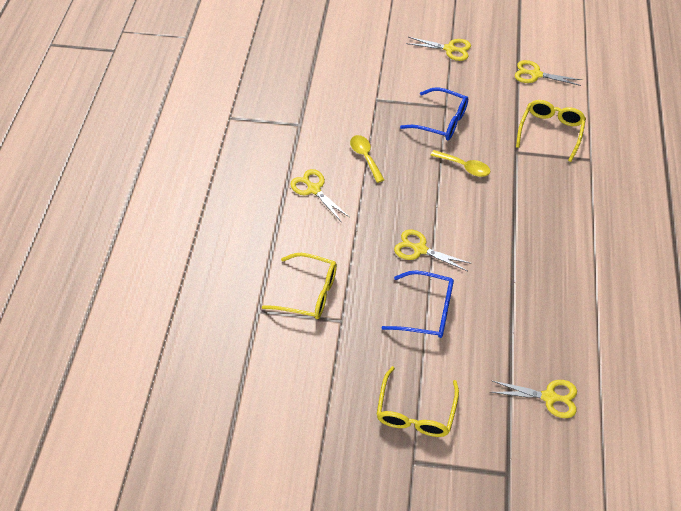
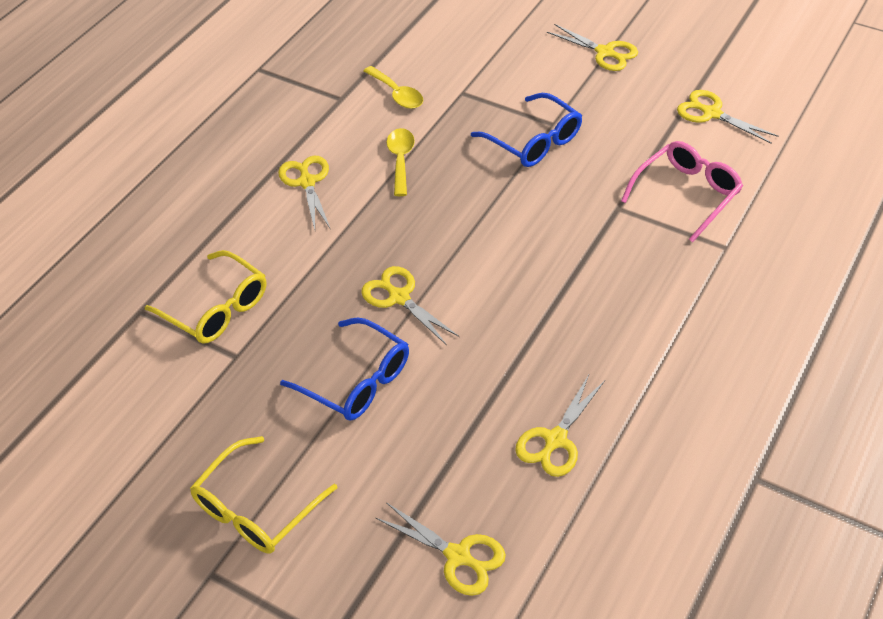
camera: 25 degrees right, 5 degrees down
yellow spoon [430,150,490,177] -> yellow spoon moved to [363,66,423,109]
yellow glasses [516,100,586,162] -> pink glasses [621,141,743,243]
none -> yellow scissors [515,375,605,477]

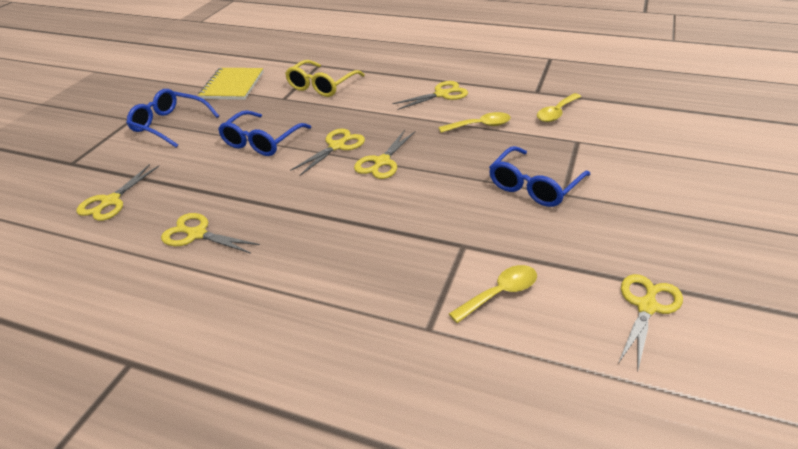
camera: 80 degrees right, 10 degrees down
yellow glasses [190,436,337,554] -> blue glasses [126,89,219,148]
yellow scissors [547,24,638,71] -> yellow scissors moved to [354,130,415,179]
pink glasses [621,141,743,243] -> yellow spoon [449,265,537,323]
none -> yellow notebook [198,68,263,100]

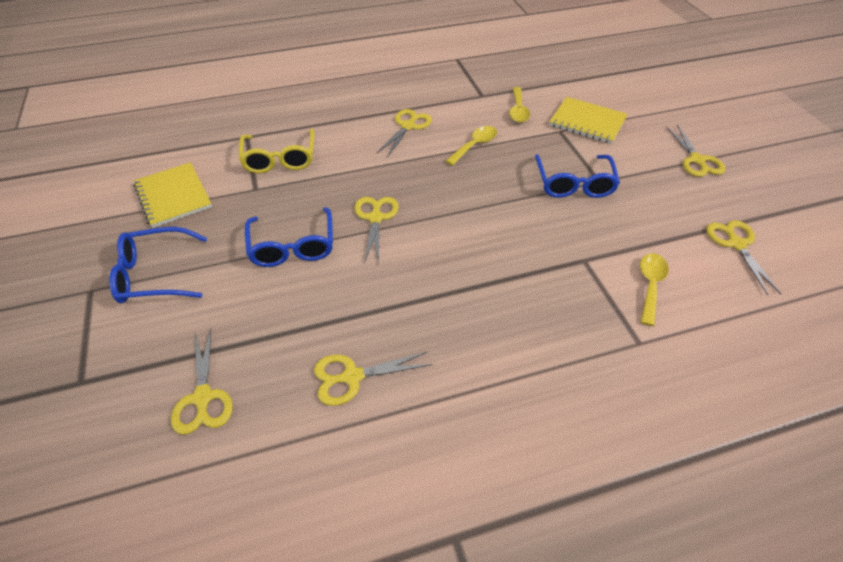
camera: 40 degrees left, 10 degrees up
yellow scissors [354,130,415,179] -> yellow scissors moved to [666,125,726,177]
none -> yellow notebook [549,97,628,144]

